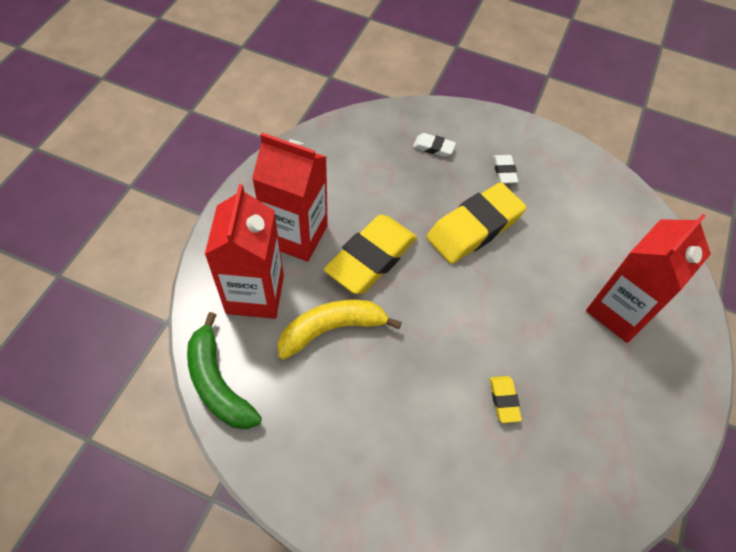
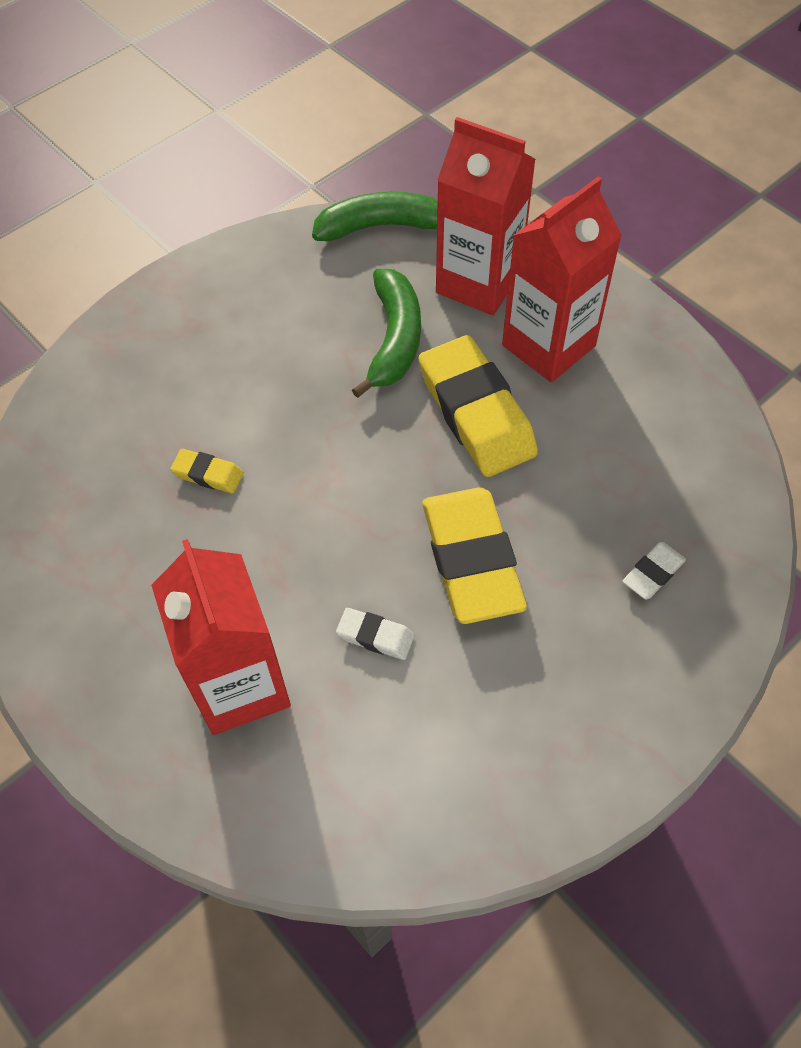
camera: 120 degrees right, 0 degrees up
yellow banana [278,300,402,360] -> green banana [352,269,421,398]
white eraser [493,155,518,183] -> white eraser moved to [336,608,414,660]

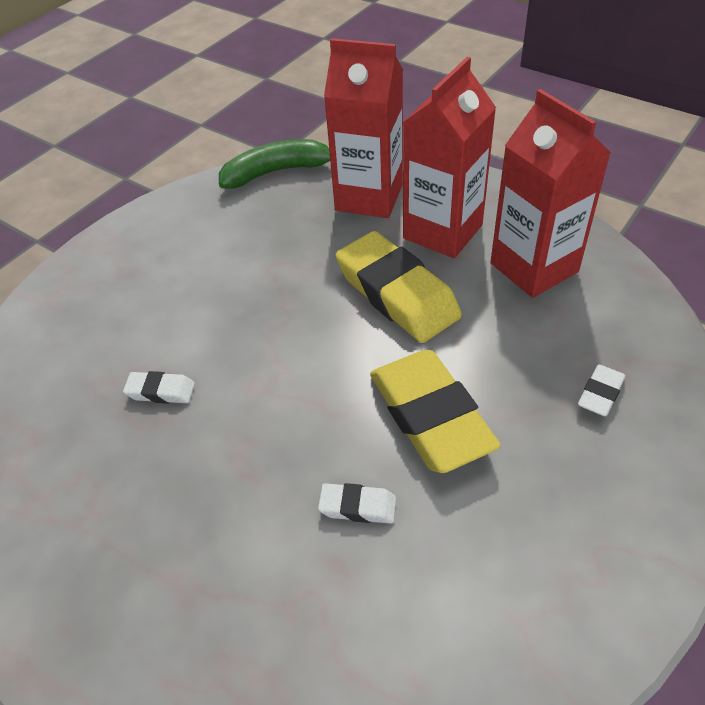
camera: 10 degrees left, 10 degrees down
red carton [151,539,291,735] -> red carton moved to [491,89,611,298]
yellow eraser [170,449,244,493] -> white eraser [123,371,195,404]
green banana [352,269,421,398] -> none

